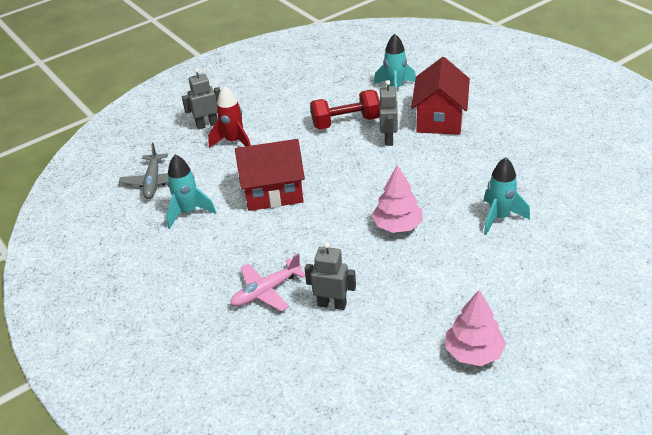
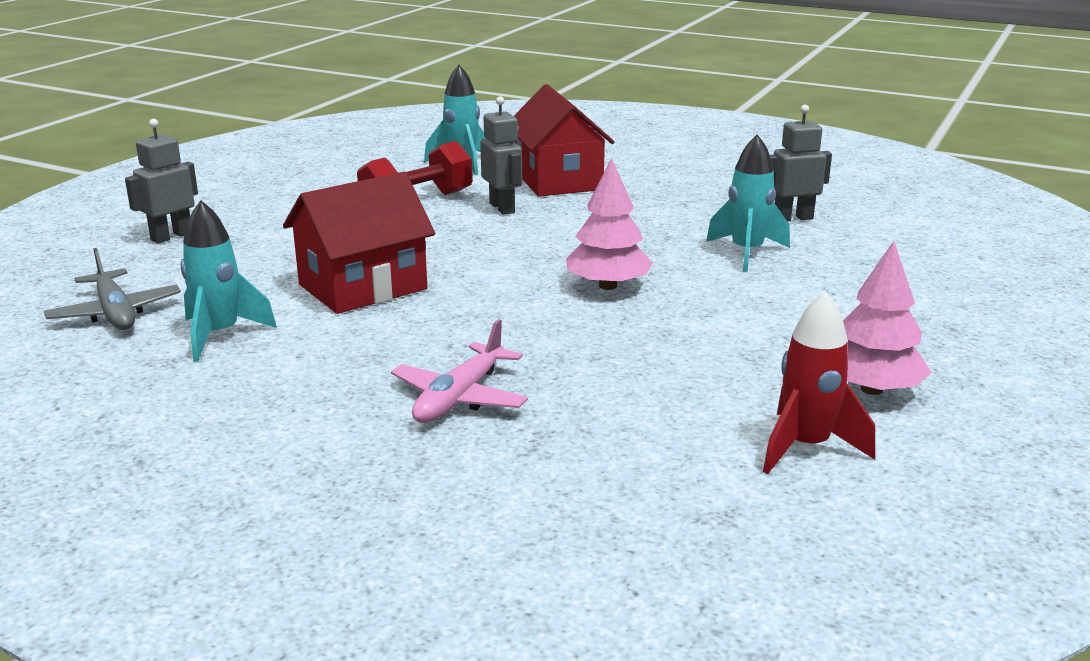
camera: 30 degrees left, 15 degrees down
red rocket [208,86,251,148] -> red rocket moved to [763,291,875,474]
grey robot [305,242,356,310] -> grey robot moved to [770,105,832,222]

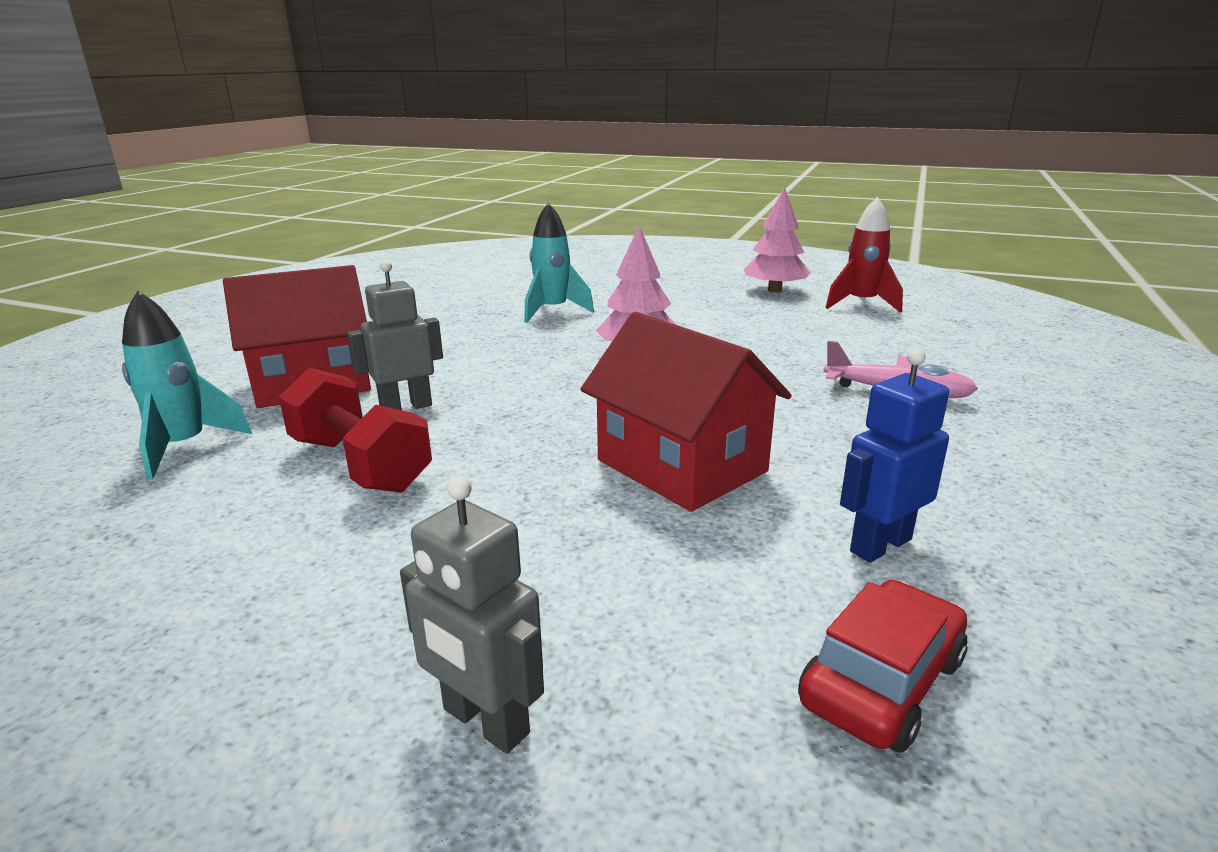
camera: 95 degrees left, 0 degrees up
grey plane [44,248,181,330] -> red car [798,580,968,753]
turquoise rocket [181,200,277,362] -> blue robot [840,348,949,563]
grey robot [770,105,832,222] -> none

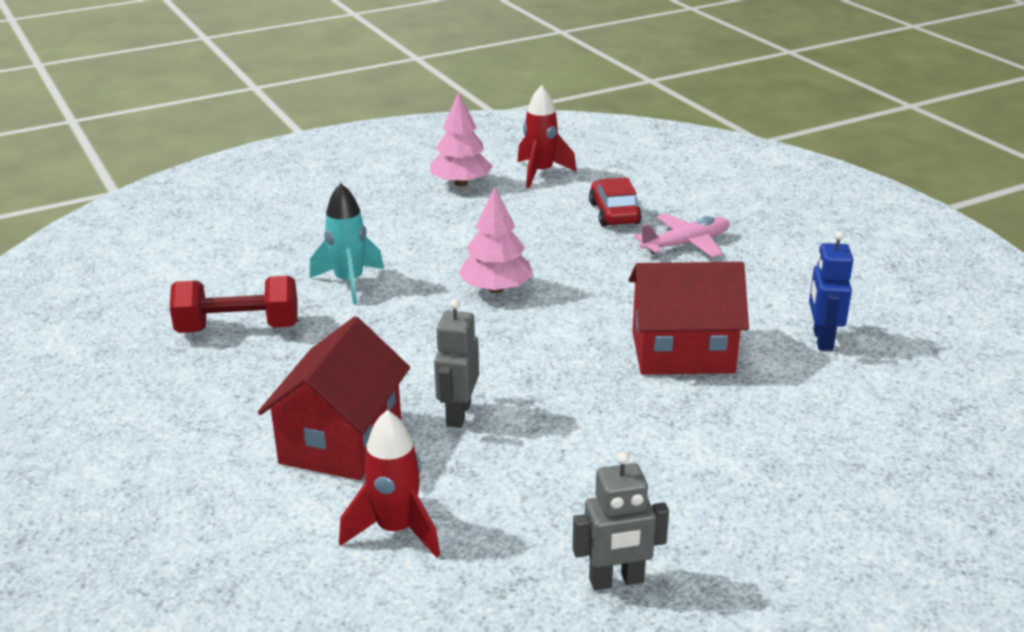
camera: 50 degrees left, 5 degrees up
turquoise rocket [122,291,252,480] -> red rocket [339,410,440,558]
red dumbbell [279,368,432,493] -> red dumbbell moved to [170,276,298,333]
grey robot [400,476,544,754] -> grey robot moved to [572,452,669,590]
red car [798,580,968,753] -> red car moved to [589,177,642,226]

